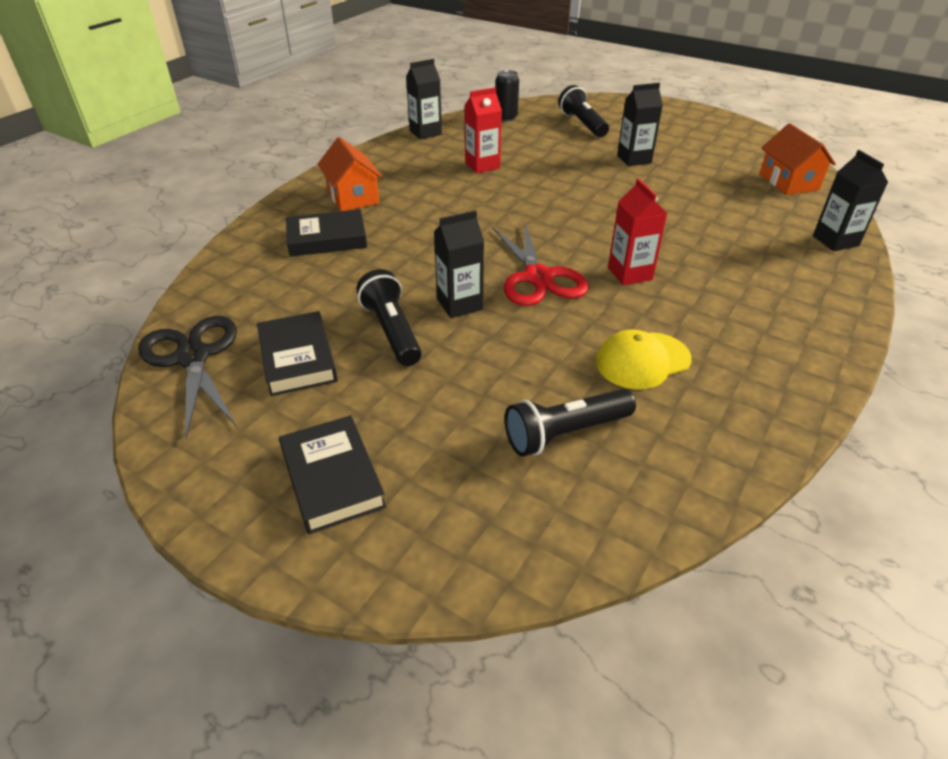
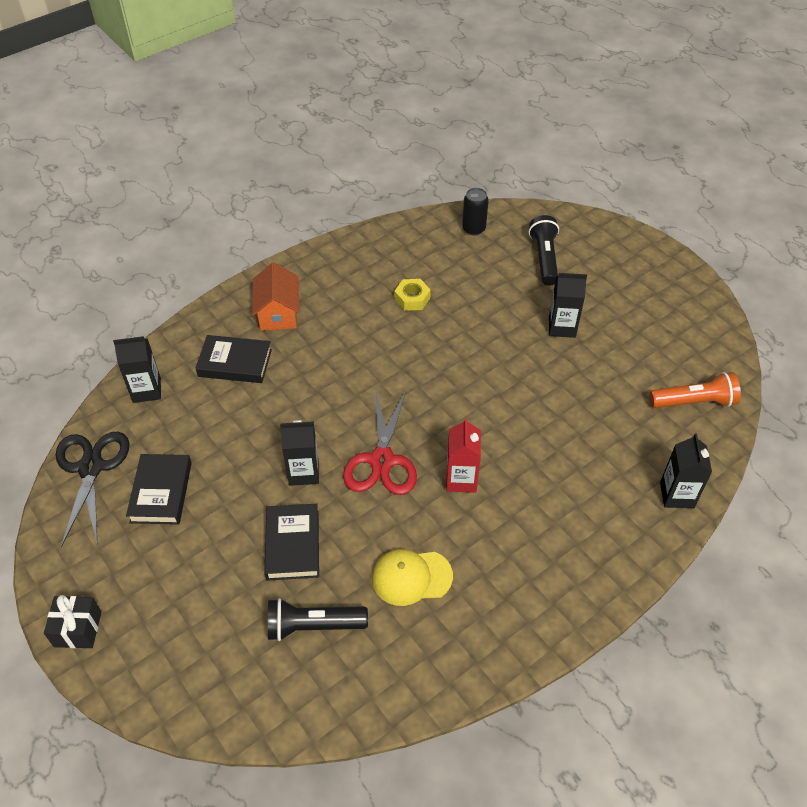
camera: 20 degrees right, 10 degrees up
black book [279,415,386,534] -> black book moved to [264,504,319,581]
black flashlight [356,269,422,366] -> none
black carton [406,59,442,140] -> black carton moved to [113,336,161,403]
red carton [464,87,502,173] -> yellow nut [394,279,431,311]
orange house [760,123,836,195] -> orange flashlight [650,372,741,408]
none -> black gift [44,595,101,648]

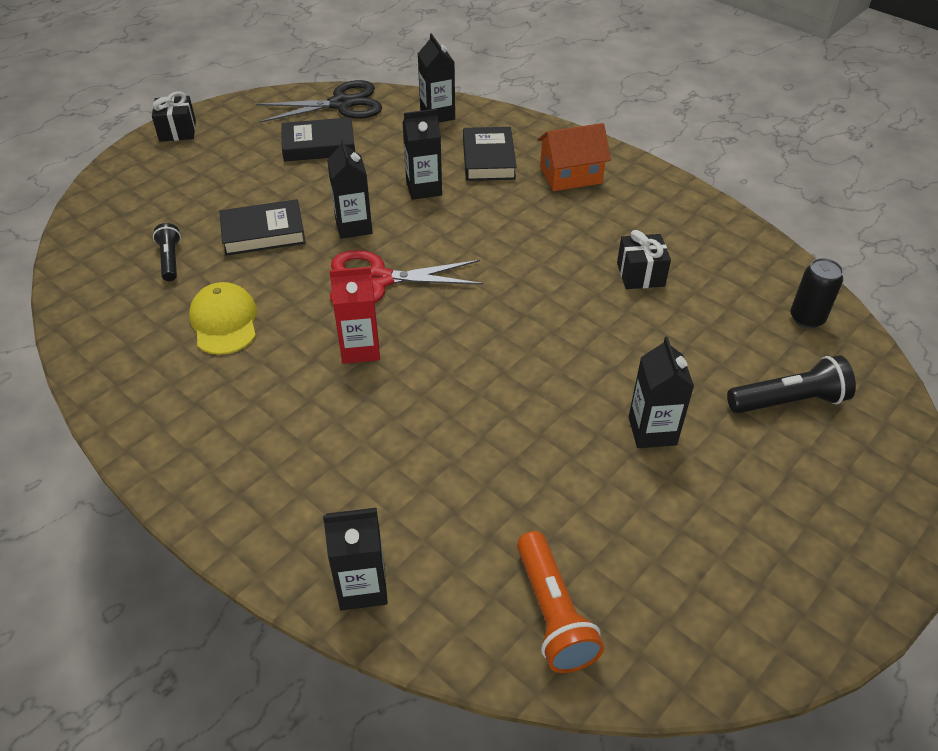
camera: 80 degrees right, 5 degrees down
black flashlight [268,598,368,641] -> black flashlight [153,223,181,281], size x0.64
yellow nut [394,279,431,311] -> black gift [617,230,671,289]
none -> black carton [402,109,442,200]

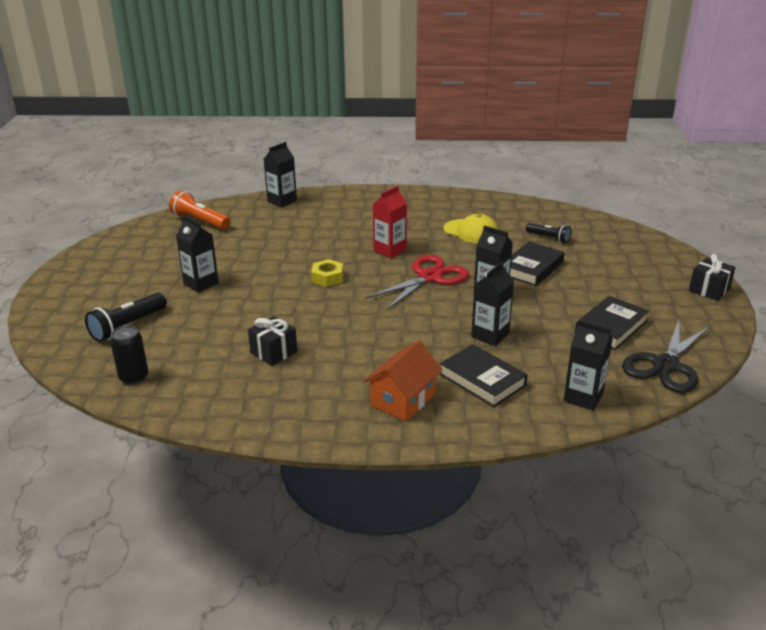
camera: 140 degrees right, 15 degrees down
none -> yellow nut [311,259,344,287]

